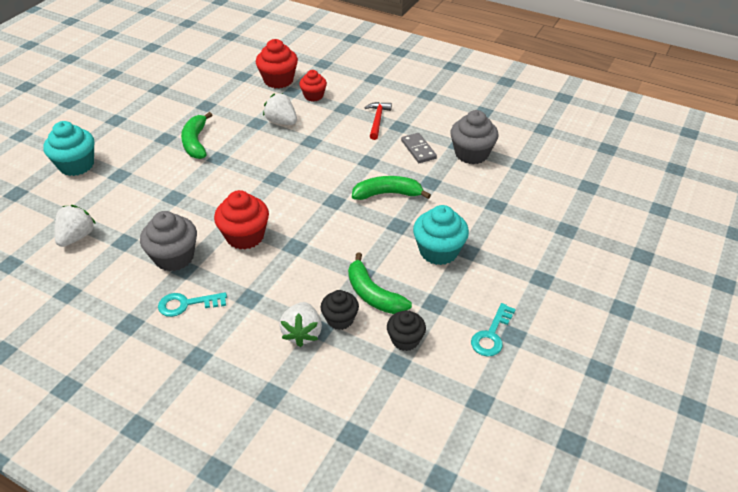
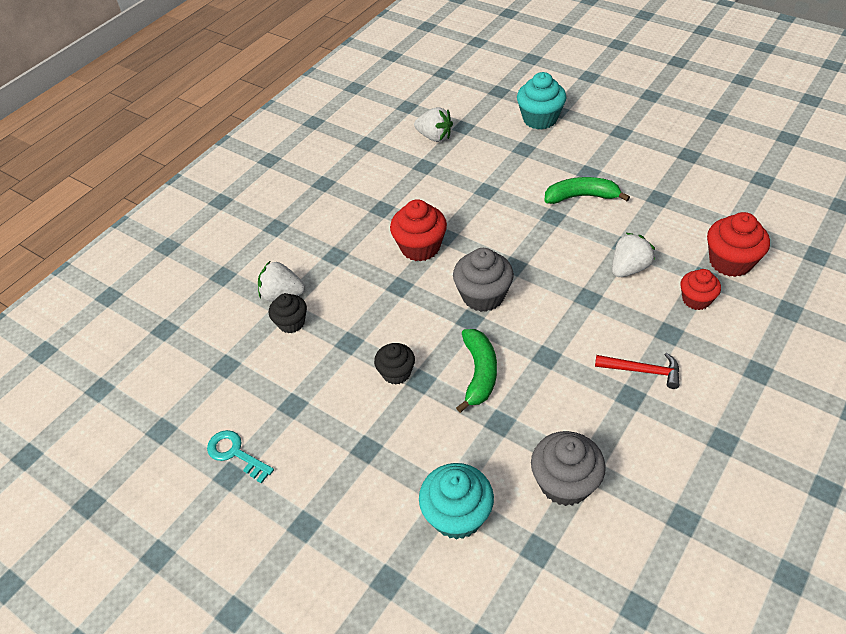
camera: 100 degrees right, 5 degrees up
grey cupcake [140,211,197,271] -> grey cupcake moved to [453,248,514,312]
turquoise key [158,292,227,317] -> none
green banana [348,252,412,314] -> none
black cupcake [387,310,426,351] -> black cupcake moved to [374,343,415,385]
grey domino [401,133,437,163] -> none
turquoise cupcake [413,205,469,265] -> turquoise cupcake moved to [419,463,494,540]

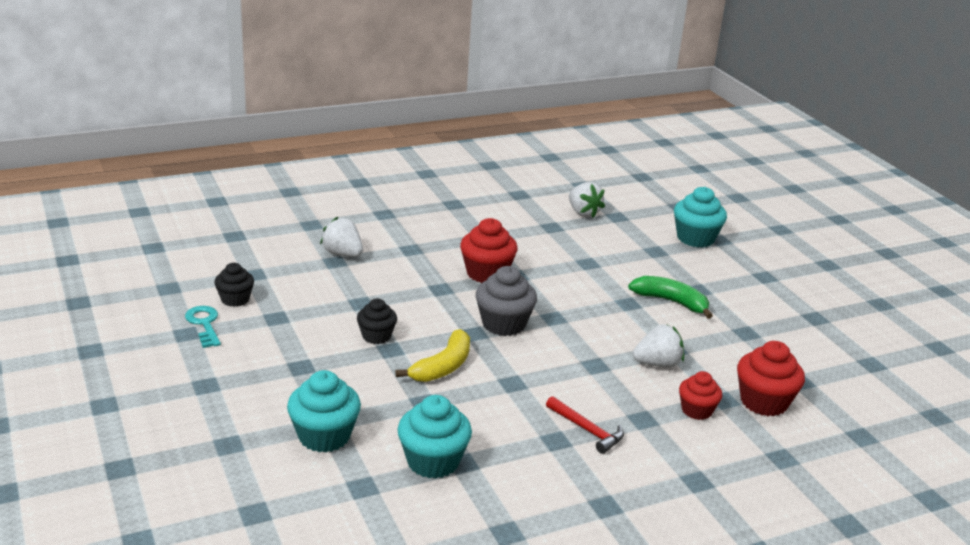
camera: 25 degrees right, 20 degrees down
black cupcake [269,293,307,333] -> black cupcake moved to [214,263,254,307]
green banana [456,329,497,413] -> yellow banana [395,329,470,382]
grey cupcake [531,431,606,506] -> turquoise cupcake [397,395,472,479]

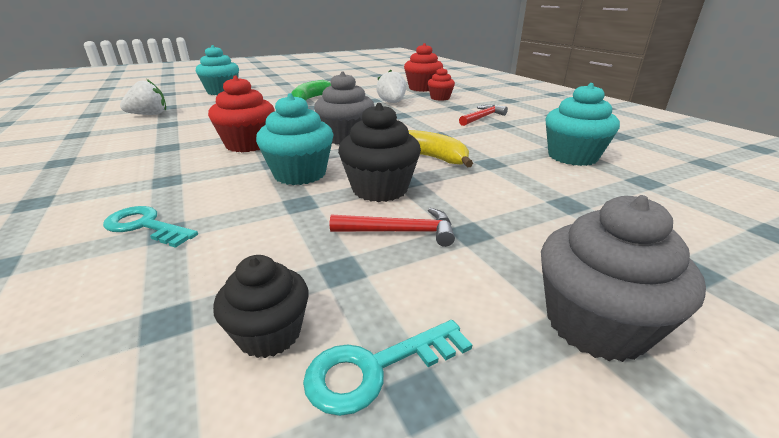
camera: 90 degrees left, 0 degrees up
turquoise cupcake [287,370,361,453] -> turquoise cupcake moved to [256,93,334,185]
white strawberry [320,217,363,257] -> turquoise key [103,206,198,248]
black cupcake [357,299,397,344] -> black cupcake [338,103,421,202], size x1.57
none -> red hammer [330,208,455,247]
none -> grey cupcake [541,195,706,362]

